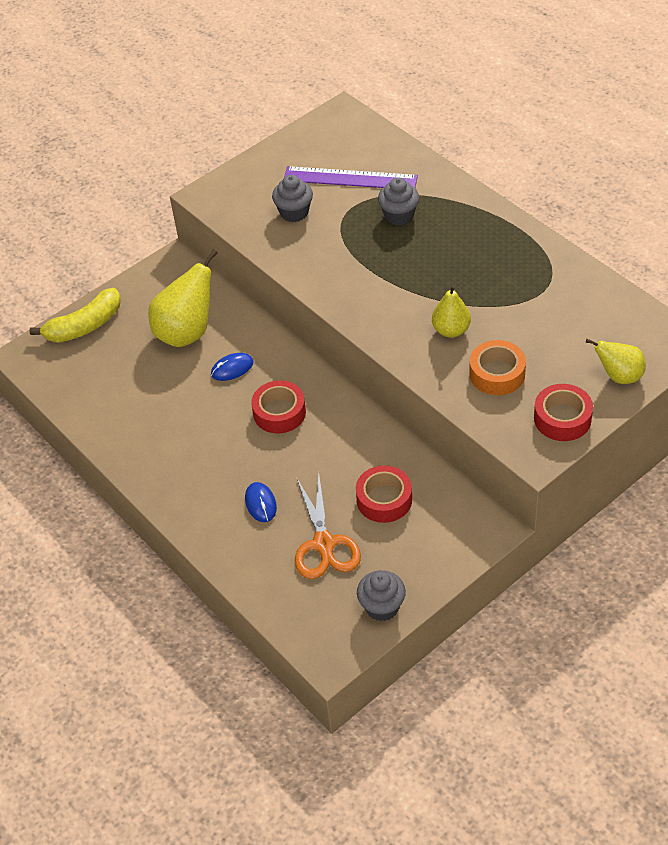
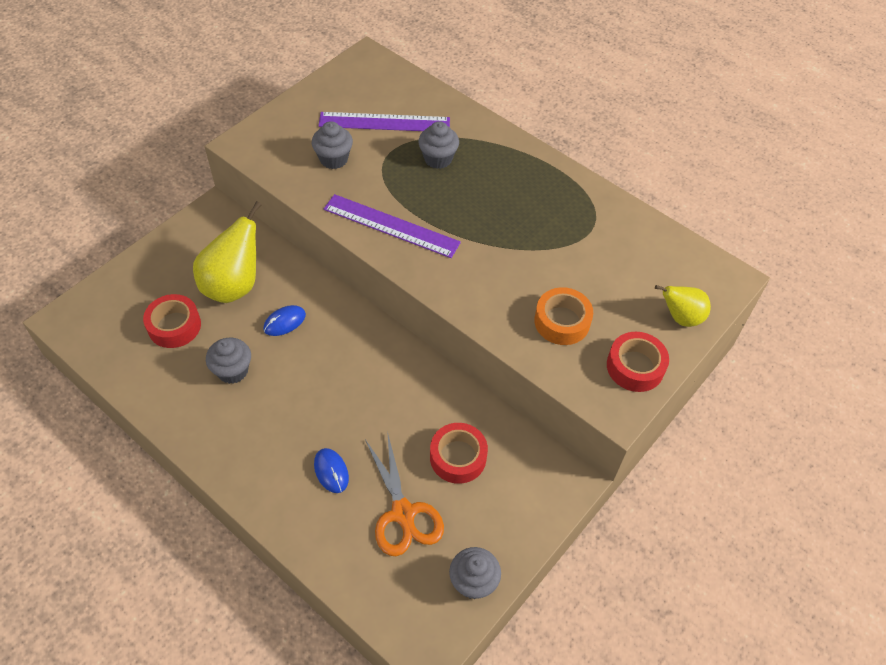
camera: 15 degrees left, 5 degrees up
yellow banana [29,288,121,343] -> none
red tape [251,380,306,434] -> red tape moved to [143,294,201,348]
yellow pear [432,285,471,338] -> none
none -> grey cupcake [206,338,251,384]
none -> purple ruler [324,194,461,258]

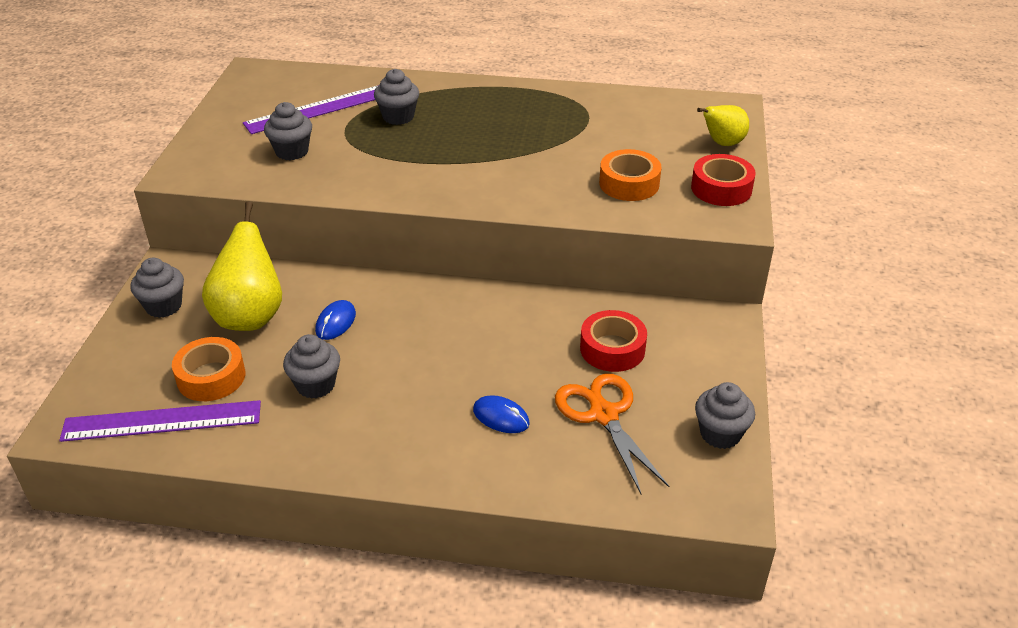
camera: 30 degrees left, 15 degrees down
red tape [143,294,201,348] -> orange tape [172,337,245,401]
purple ruler [324,194,461,258] -> purple ruler moved to [59,400,261,442]
orange scissors [365,431,444,556] -> orange scissors turned 150 degrees counterclockwise [555,373,669,494]
none -> grey cupcake [130,258,184,318]

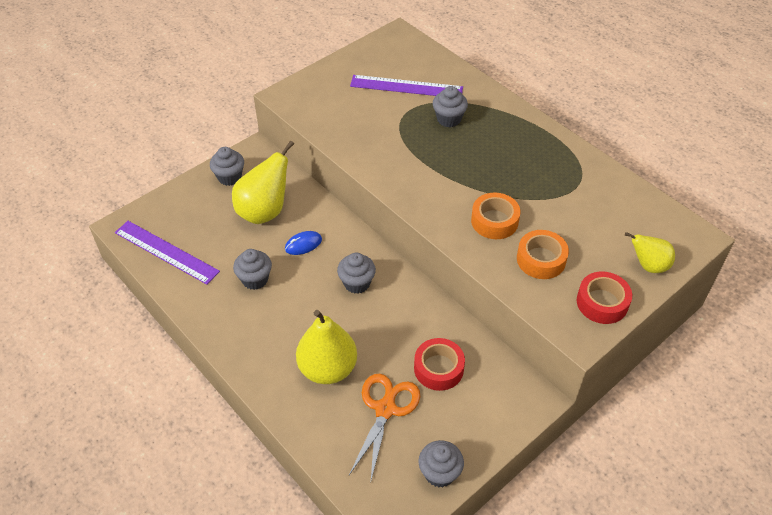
camera: 40 degrees right, 10 degrees up
orange tape [172,337,245,401] -> orange tape moved to [471,193,521,239]
grey cupcake [264,102,312,160] -> grey cupcake moved to [337,253,376,294]
blue mouse [473,395,530,433] -> yellow pear [296,310,357,384]

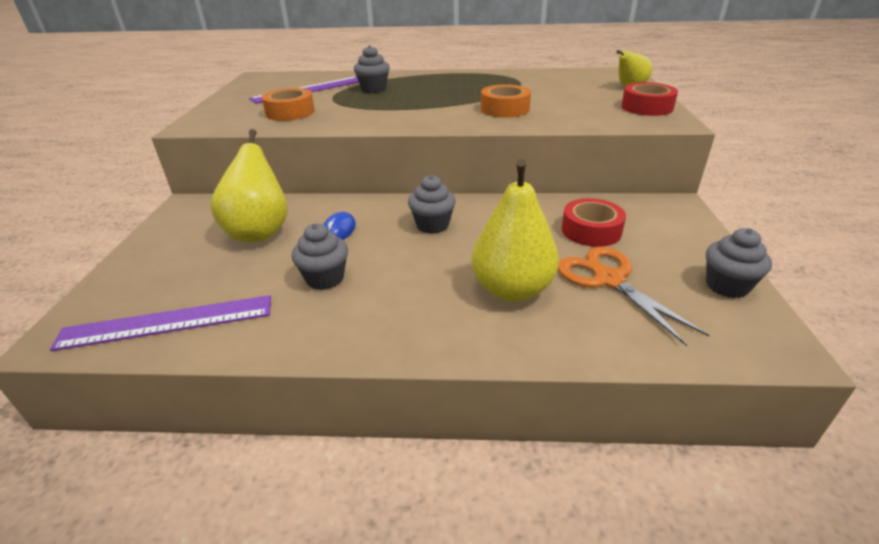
camera: 45 degrees left, 15 degrees down
grey cupcake [210,147,244,186] -> none
orange tape [517,230,569,279] -> orange tape moved to [262,88,315,121]

